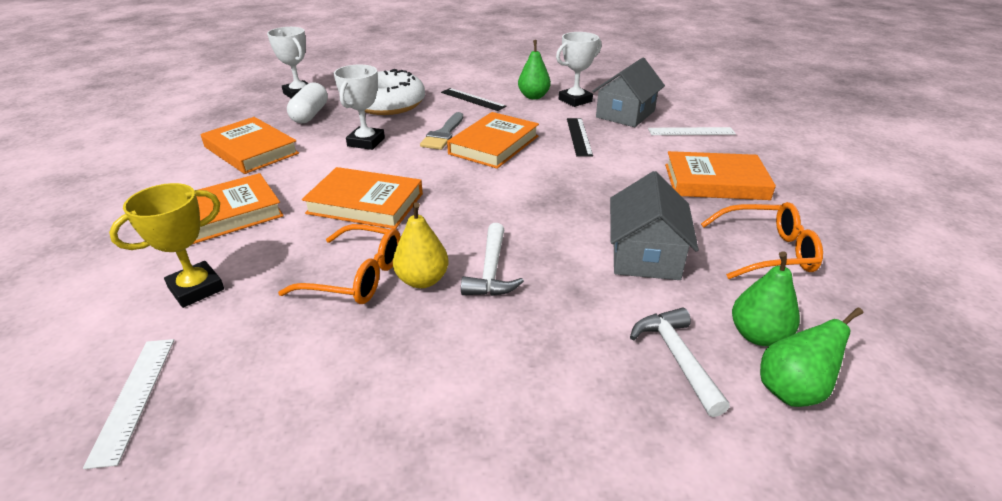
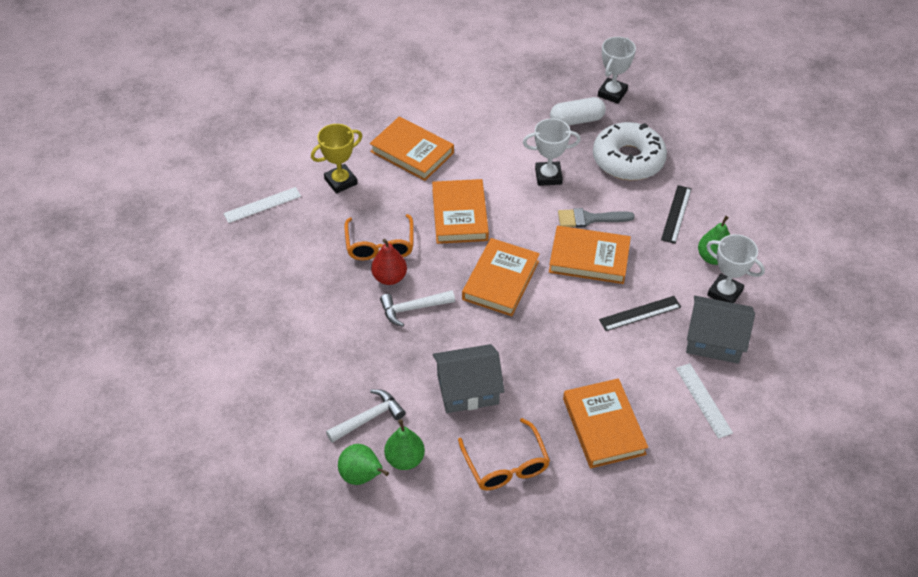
camera: 70 degrees right, 15 degrees up
yellow trophy [109,183,224,308] -> yellow trophy turned 60 degrees counterclockwise [311,124,362,194]
orange book [201,117,299,174] -> orange book moved to [462,238,540,316]
yellow pear [393,202,448,288] -> red pear [371,239,407,285]

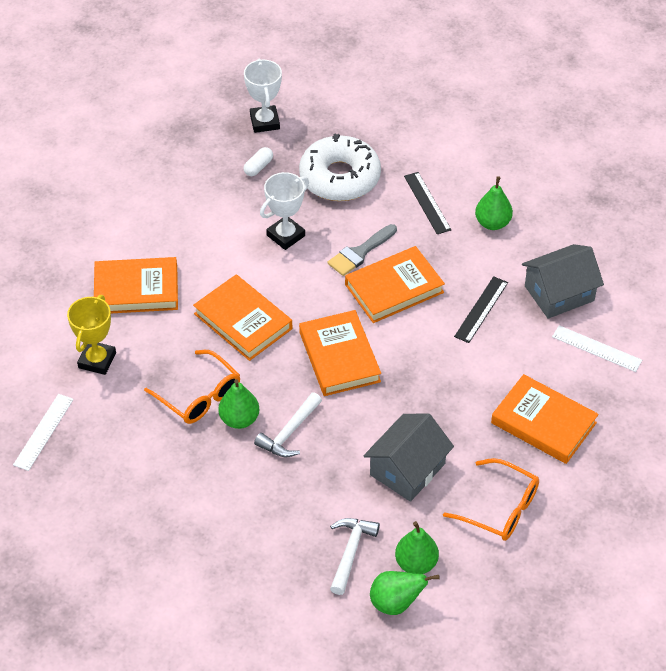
camera: 40 degrees left, 0 degrees up
red pear [371,239,407,285] -> green pear [218,379,259,429]
white capsule [550,97,606,126] -> white capsule [244,147,273,176], size x0.59
white trophy [706,234,765,303] -> none

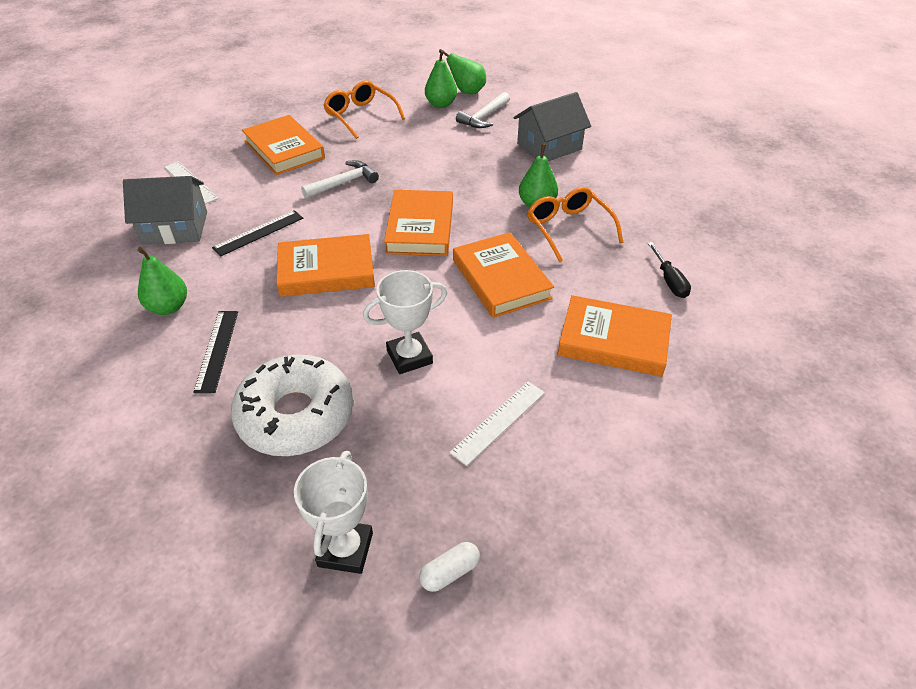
camera: 160 degrees left, 5 degrees down
white ruler [13,394,74,471] -> white ruler moved to [449,382,545,466]
yellow trophy [67,295,116,375] -> black screwdriver [648,242,691,298]
white capsule [244,147,273,176] -> white capsule moved to [419,542,480,592]
white hammer [254,392,322,457] -> white hammer moved to [301,160,379,199]
grey brush [328,224,397,276] -> none
grey house [364,413,454,502] -> grey house moved to [514,92,591,161]

